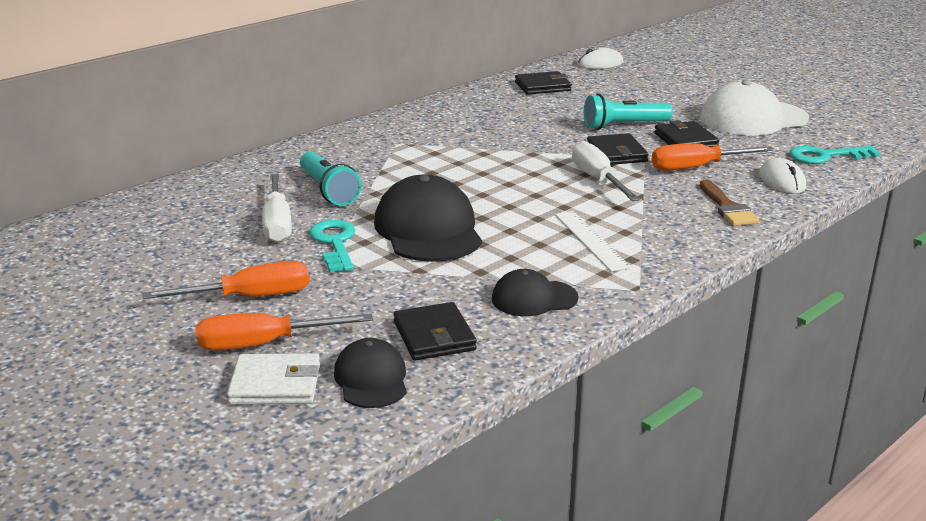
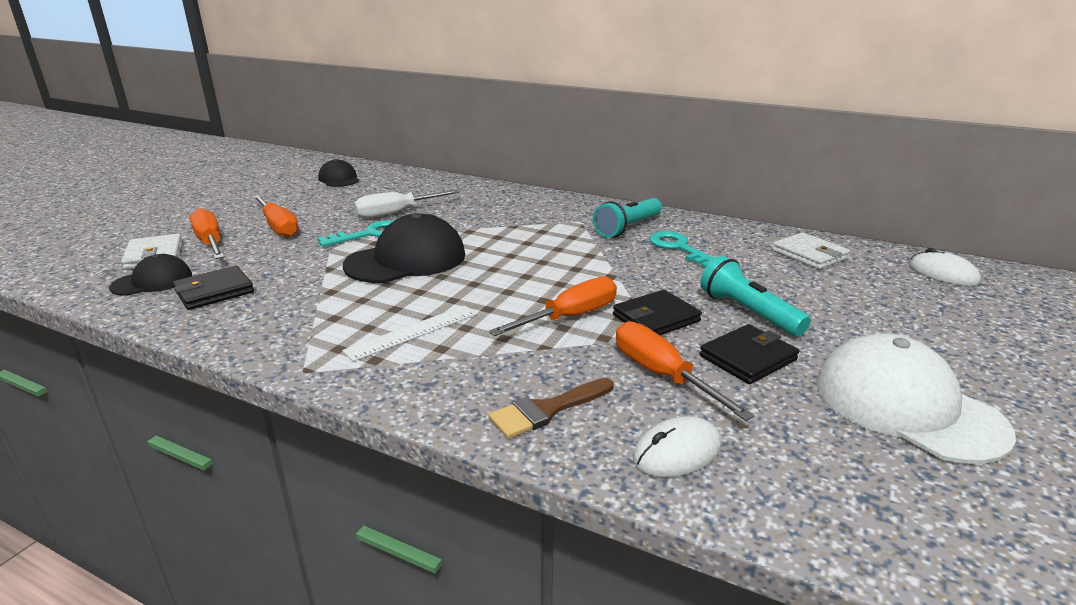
camera: 70 degrees right, 0 degrees up
turquoise flashlight [300,152,362,206] -> turquoise flashlight moved to [593,198,662,238]
black cap [492,269,579,316] -> black cap moved to [318,159,359,187]
black wallet [515,71,572,95] -> white wallet [772,232,850,269]
white screwdriver [572,141,640,201] -> orange screwdriver [489,277,617,336]
turquoise key [790,146,880,164] -> turquoise key moved to [649,231,715,268]

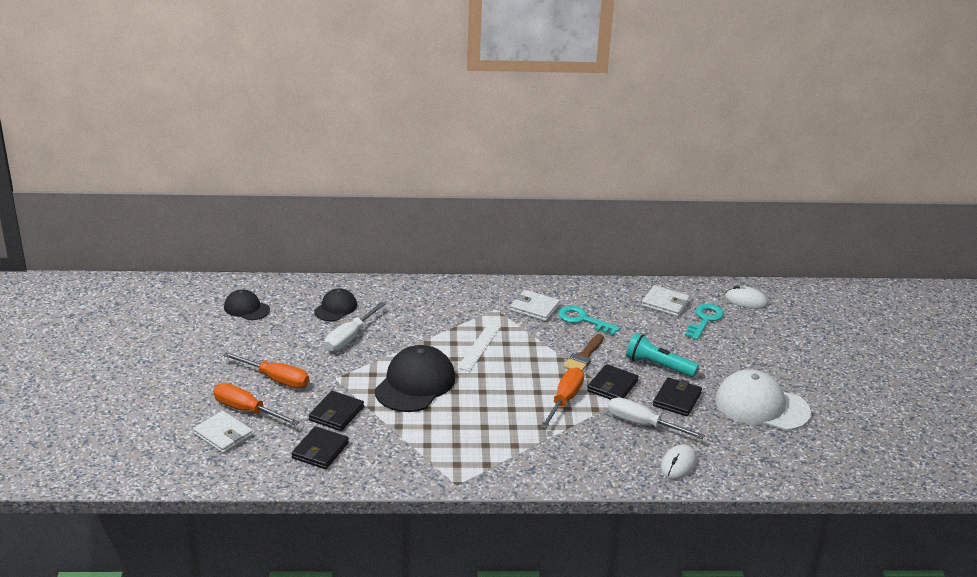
camera: 30 degrees left, 5 degrees up
black cap [109,254,192,296] -> black cap moved to [314,288,357,321]
turquoise key [317,220,393,247] -> turquoise key moved to [684,304,724,340]
white ruler [342,305,477,362] -> white ruler moved to [457,323,501,371]
brown brush [488,378,614,439] -> brown brush moved to [563,334,604,371]
turquoise flashlight [593,198,662,238] -> white wallet [510,290,560,321]
orange screwdriver [616,321,755,421] -> white screwdriver [608,397,705,439]
none -> black wallet [309,391,364,431]

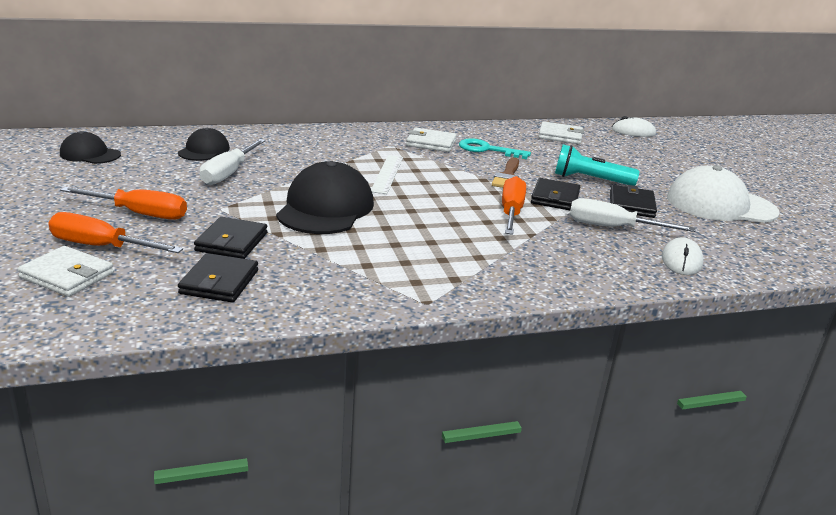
camera: 15 degrees left, 5 degrees down
turquoise key [684,304,724,340] -> none

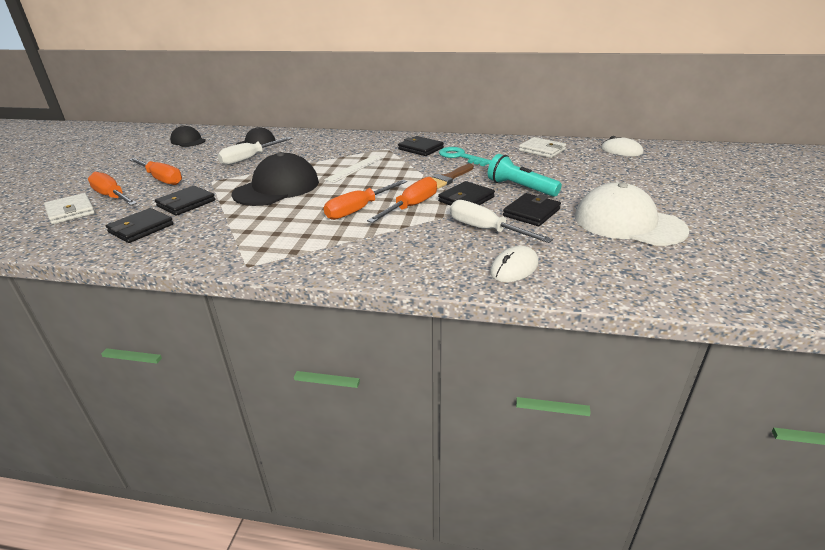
camera: 30 degrees right, 5 degrees up
white wallet [406,128,457,152] -> black wallet [398,136,444,156]
none -> orange screwdriver [324,180,407,220]

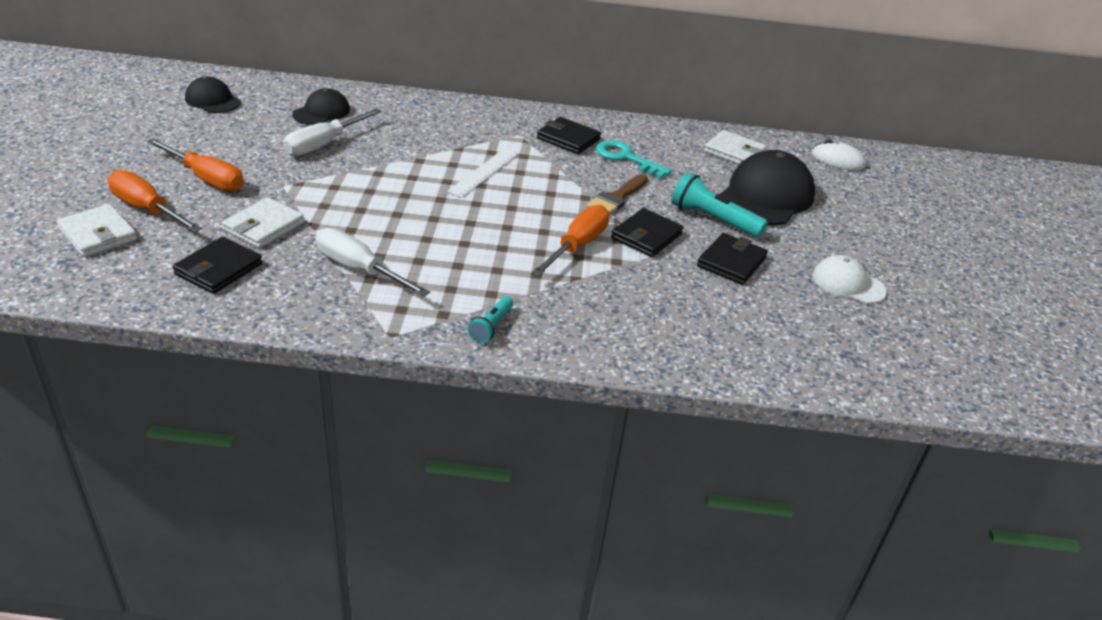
camera: 10 degrees left, 5 degrees up
black wallet [155,186,215,216] -> white wallet [222,197,304,248]
black cap [232,152,319,206] -> black cap moved to [719,150,815,226]
orange screwdriver [324,180,407,220] -> none
white screwdriver [450,200,553,243] -> white screwdriver moved to [316,228,430,297]
white mouse [490,246,539,282] -> none
white cap [575,182,689,246] -> white cap [812,255,887,304], size x0.56
none -> turquoise flashlight [468,296,513,343]

